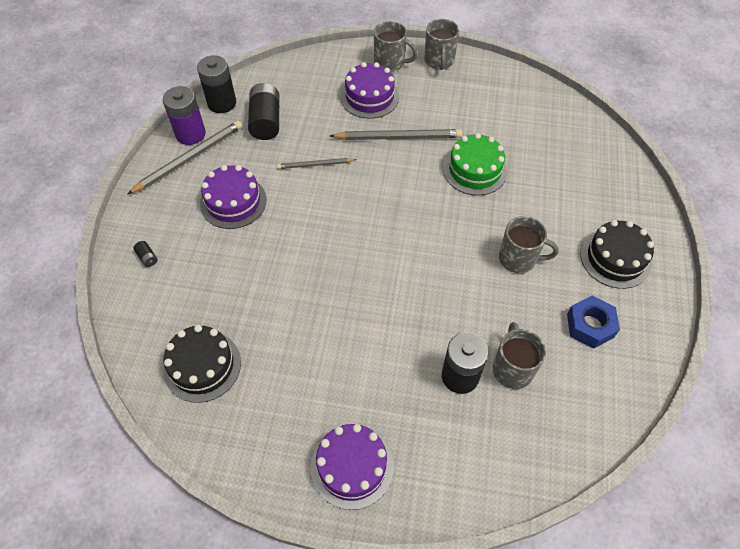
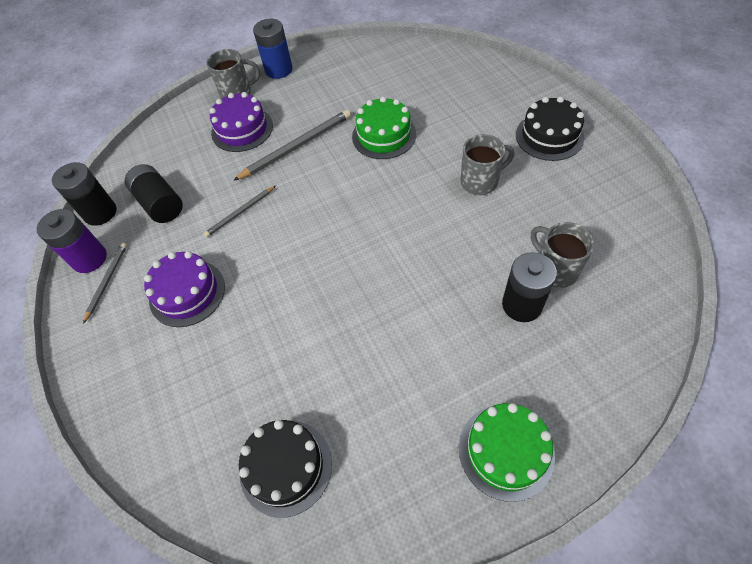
camera: 30 degrees left, 0 degrees up
grey pencil [127,120,242,194] -> grey pencil [83,243,127,324], size x0.59
black battery [133,241,157,267] -> none
purple cake [311,424,394,510] -> green cake [459,403,555,502]
grey mug [424,19,459,70] -> blue battery [253,19,293,79]
blue nut [567,296,620,349] -> none

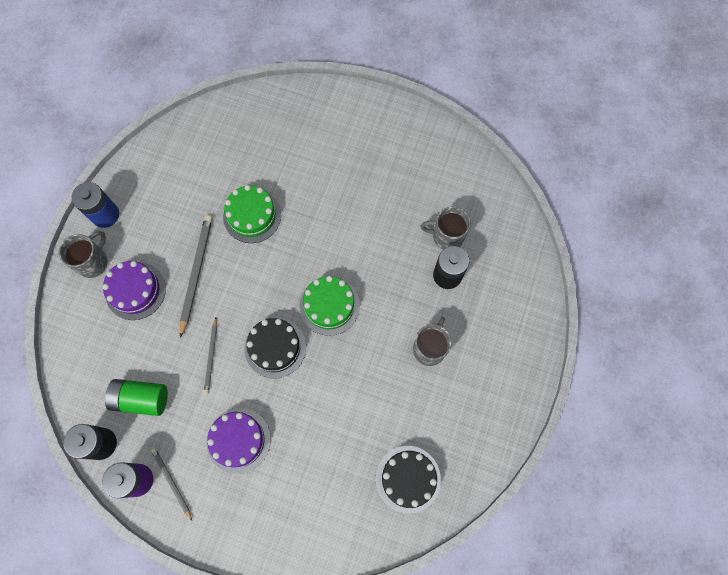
camera: 50 degrees left, 15 degrees up
black battery [125,164,183,223] -> green battery [105,379,168,416]
green cake [459,403,555,502] -> green cake moved to [299,276,360,336]
grey mug [461,134,514,195] -> grey mug moved to [413,317,452,366]
black cake [516,97,584,161] -> black cake moved to [244,318,306,378]

